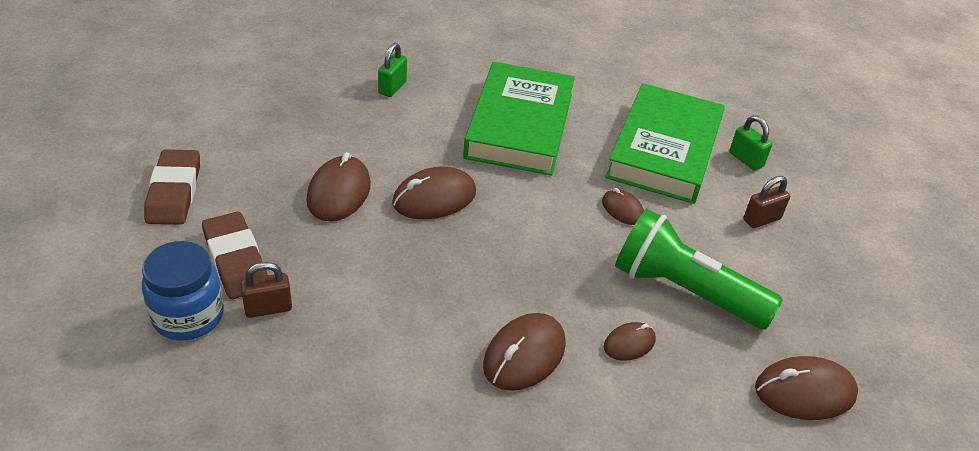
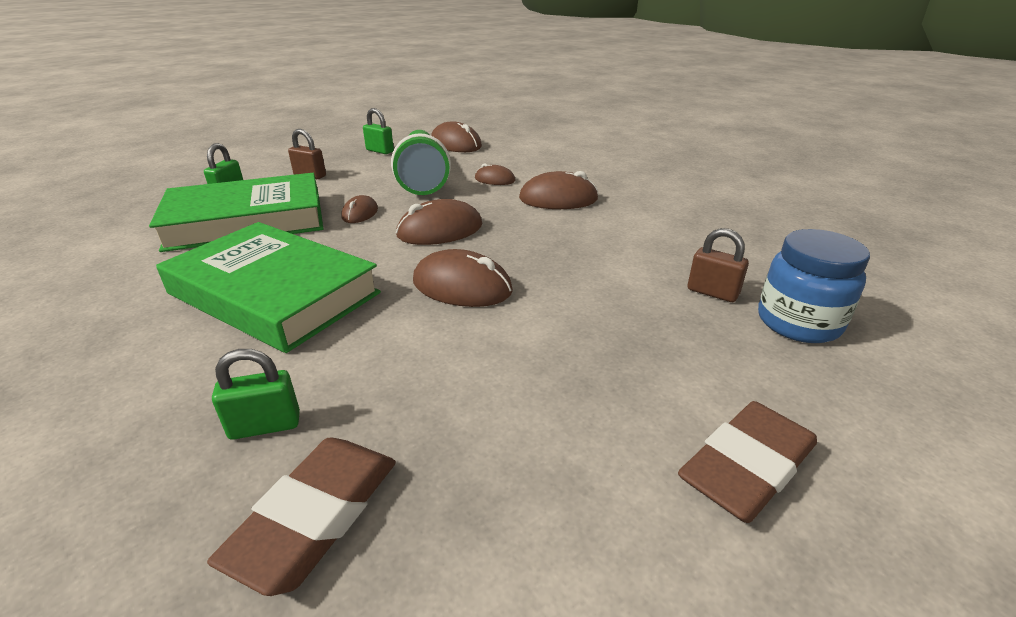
camera: 125 degrees left, 10 degrees down
brown eraser [202,211,268,299] -> brown eraser moved to [207,438,396,596]
brown mouse [306,152,371,221] -> brown mouse moved to [396,199,482,245]
green book [463,62,575,176] -> green book turned 60 degrees clockwise [156,222,381,353]
none -> green padlock [363,108,394,154]

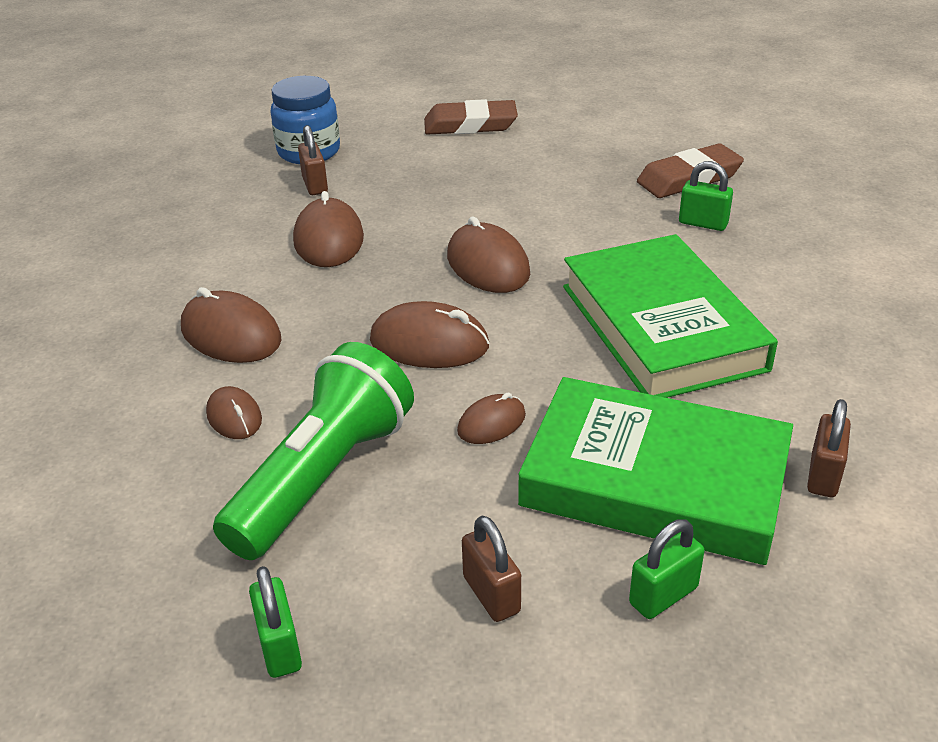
camera: 140 degrees left, 5 degrees up
brown mouse [431,121,482,152] -> brown mouse moved to [293,191,364,267]
none -> brown padlock [807,399,851,497]

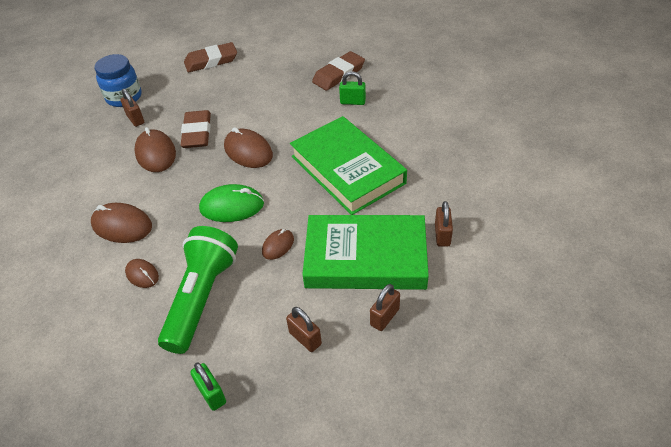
camera: 15 degrees left, 10 degrees up
brown mouse [370,301,489,368] -> green mouse [199,184,264,222]
green padlock [629,520,704,619] -> brown padlock [370,284,400,331]
none -> brown eraser [181,110,211,148]

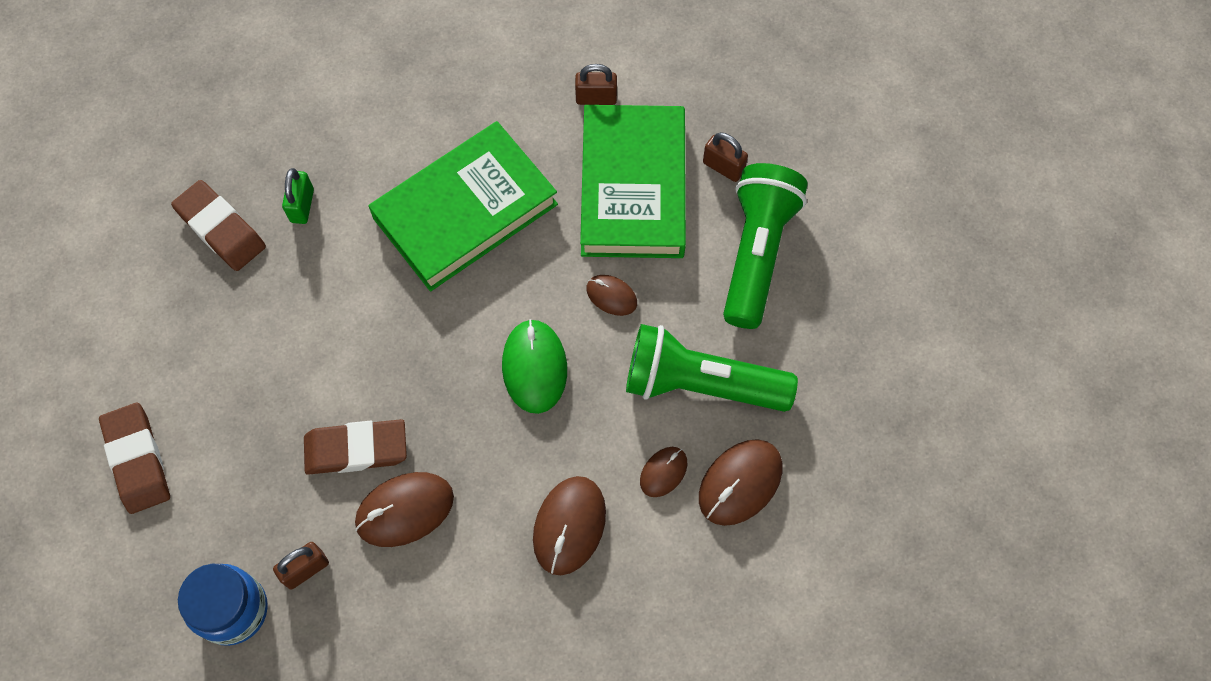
camera: 95 degrees left, 20 degrees up
green padlock [190,363,226,411] -> none
brown mouse [224,127,273,168] -> brown mouse moved to [699,439,782,526]
brown padlock [286,307,322,352] -> green flashlight [723,163,808,329]

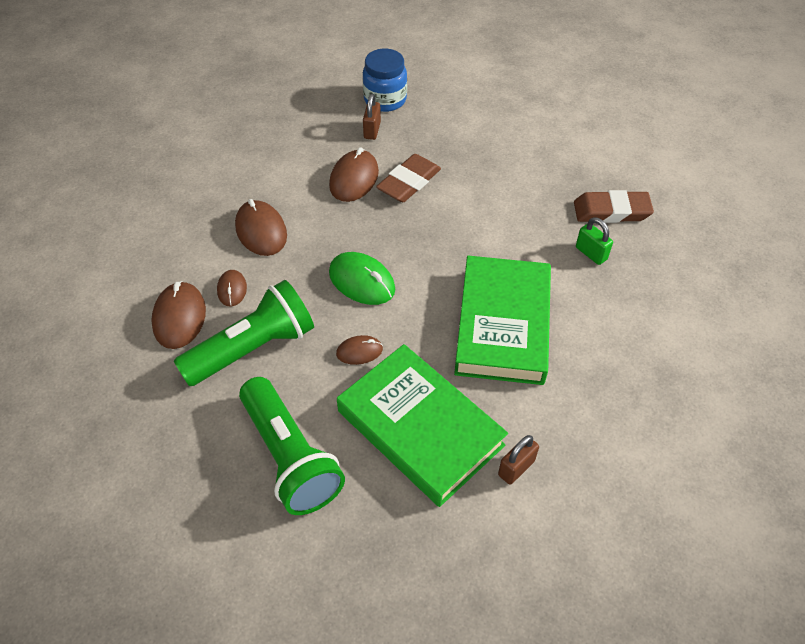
camera: 135 degrees right, 15 degrees down
brown eraser [99,403,170,514] -> none
brown padlock [703,132,748,182] -> none

